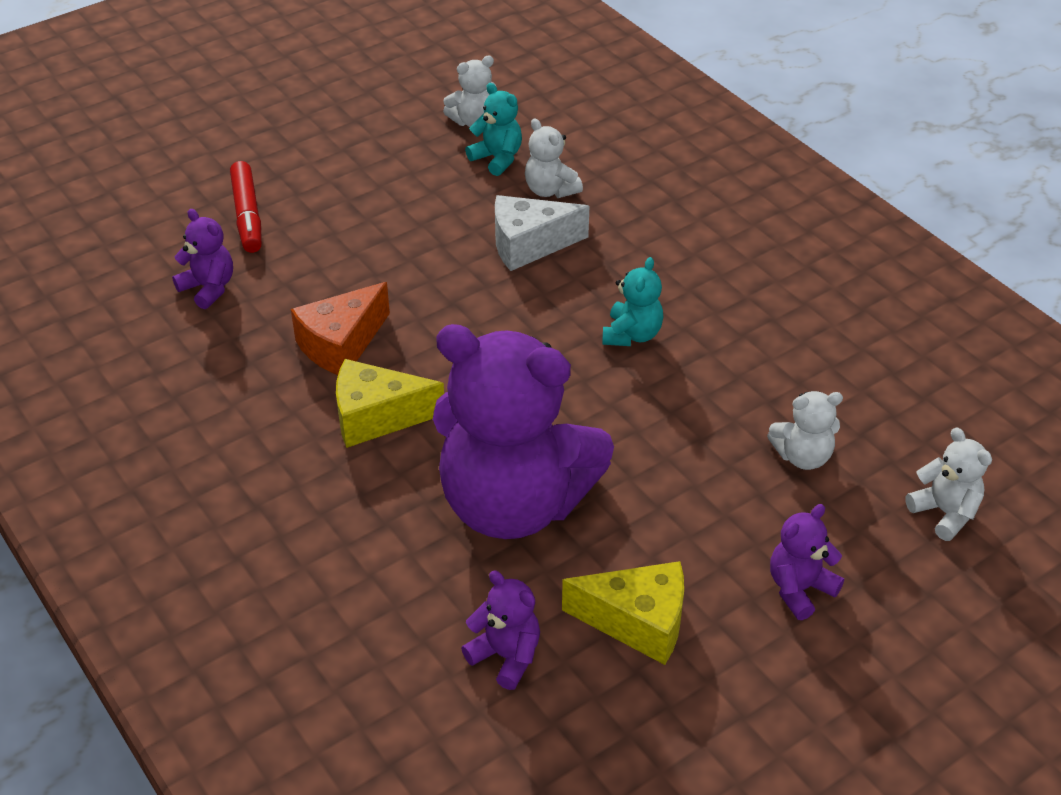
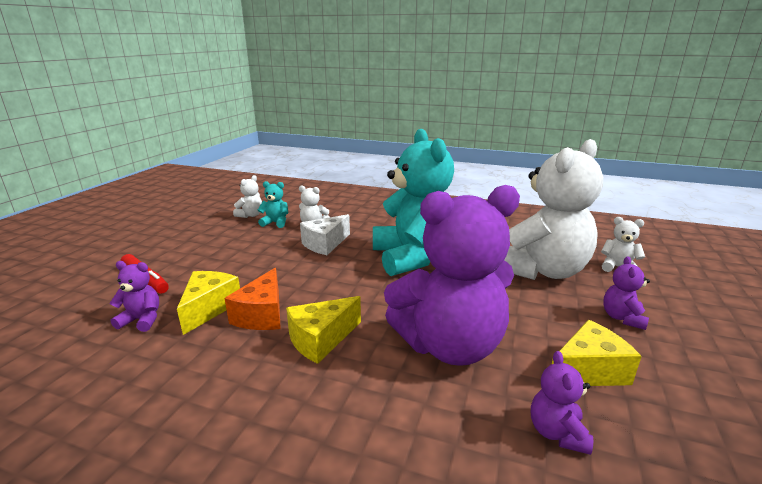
camera: 35 degrees left, 20 degrees down
purple teddy bear [461,571,540,690] -> purple teddy bear turned 90 degrees counterclockwise [531,351,593,455]
turquoise teddy bear [602,257,663,346] -> turquoise teddy bear [373,129,454,276], size x2.48
white teddy bear [767,391,843,470] -> white teddy bear [504,139,603,280], size x2.48
none -> yellow cheese [177,271,240,335]

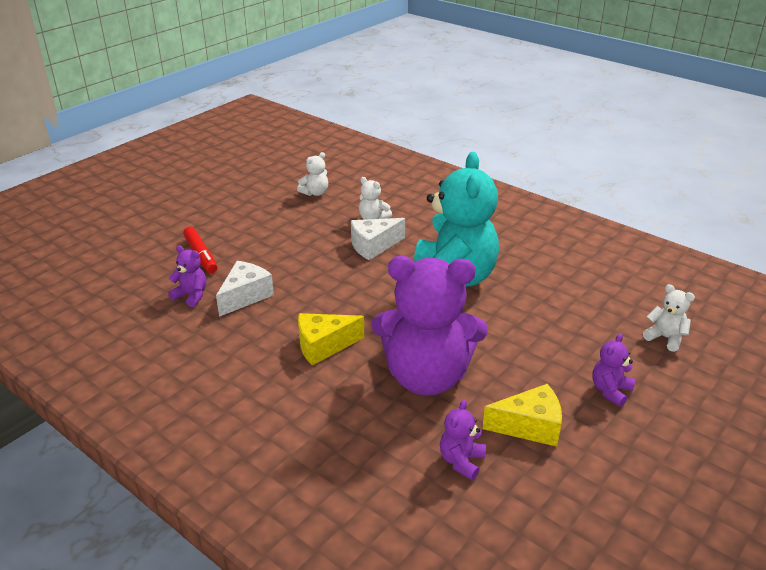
camera: 20 degrees right, 10 degrees up
yellow cheese [177,271,240,335] -> white cheese [216,261,274,317]
orange cheese [224,268,281,330] -> none
turquoise teddy bear [258,181,288,228] -> none
white teddy bear [504,139,603,280] -> none

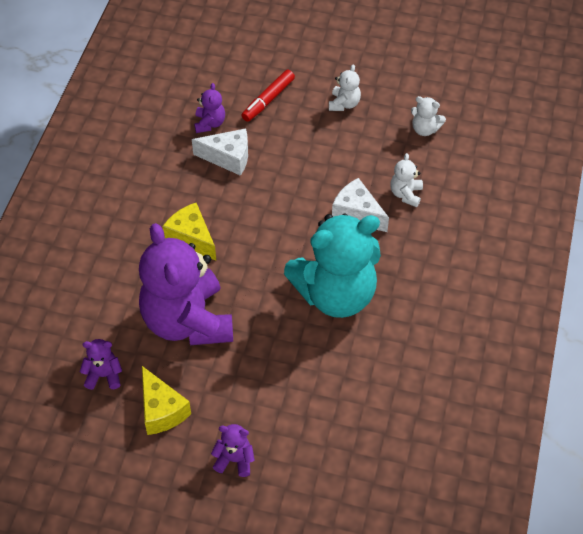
camera: 65 degrees right, 20 degrees up
white teddy bear [643,284,695,352] -> white teddy bear moved to [329,64,361,111]

